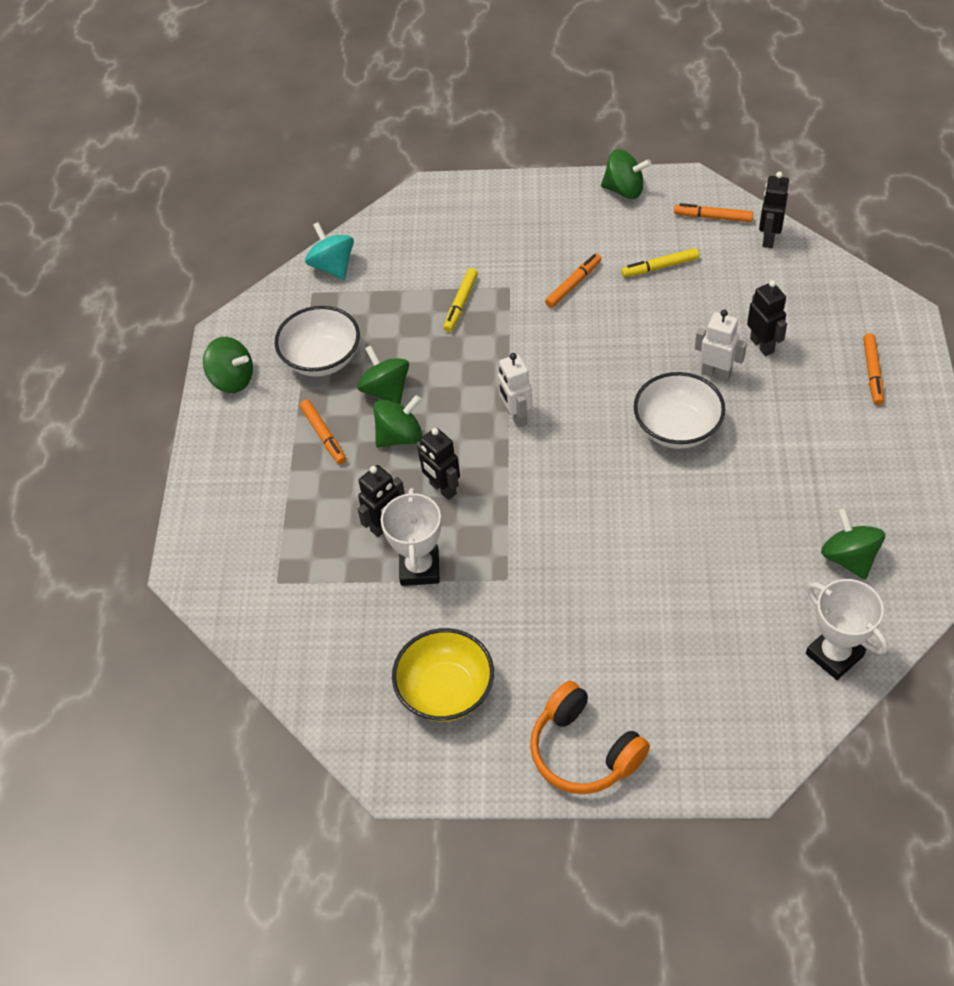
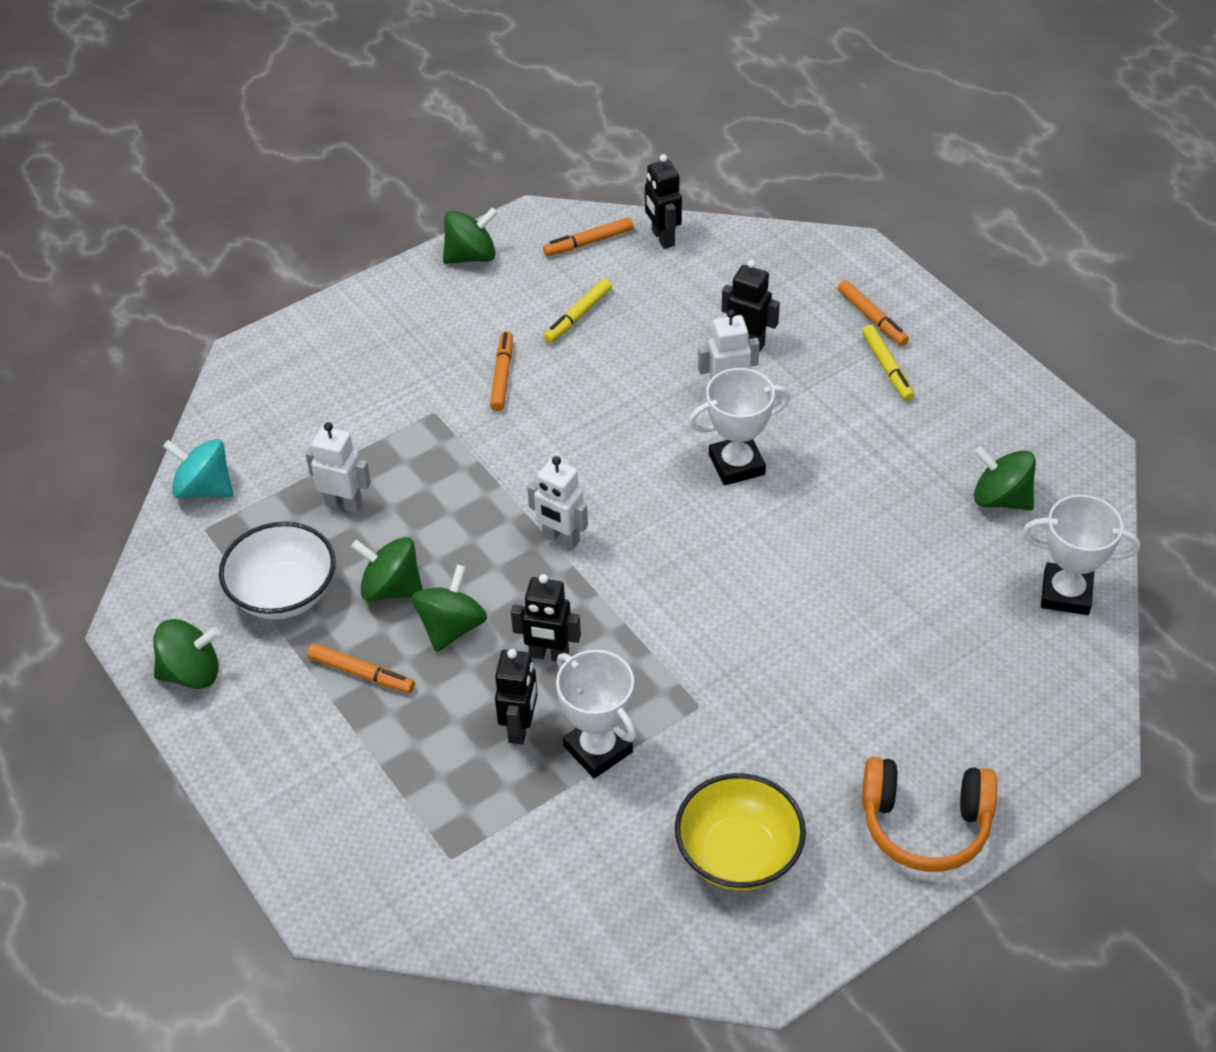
camera: 40 degrees left, 5 degrees down
yellow marker [444,268,478,332] -> yellow marker moved to [862,325,915,401]
white bowl [634,372,726,449] -> white trophy [688,368,790,485]
none -> white robot [305,422,371,513]

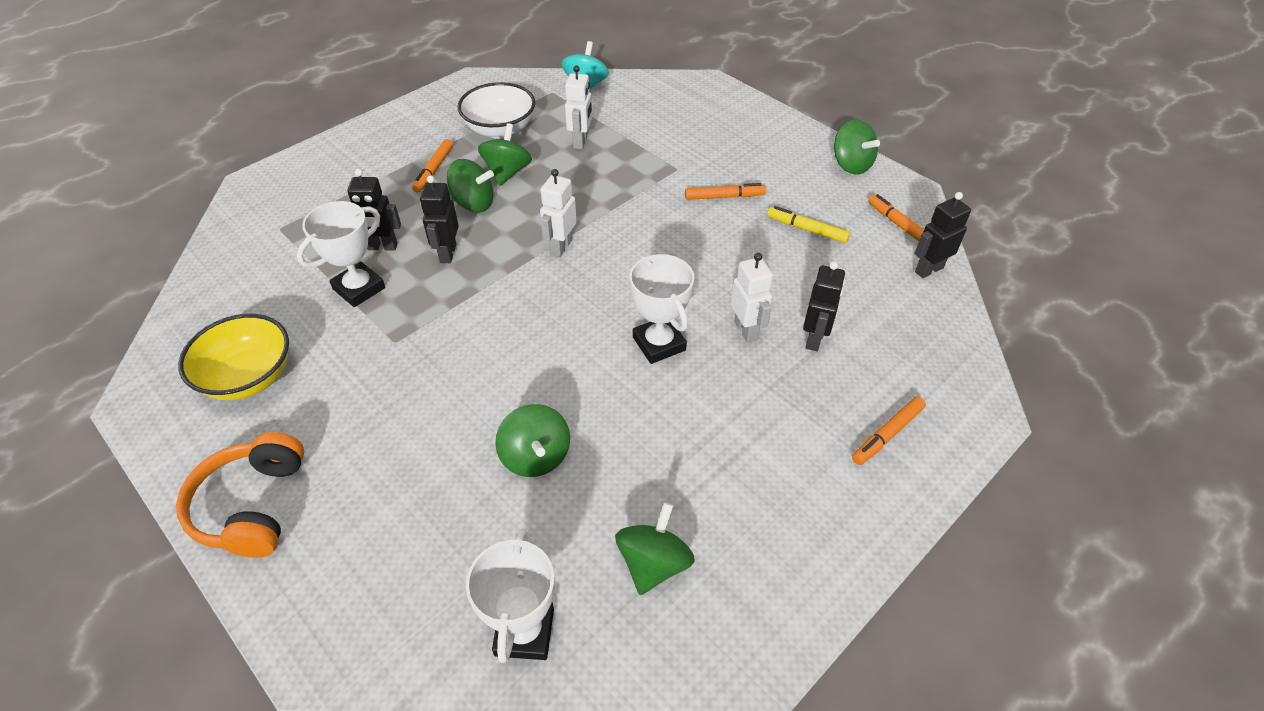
camera: 80 degrees right, 0 degrees up
green spinning top [153,619,220,689] -> green spinning top moved to [495,404,570,477]
yellow marker [862,325,915,401] -> none

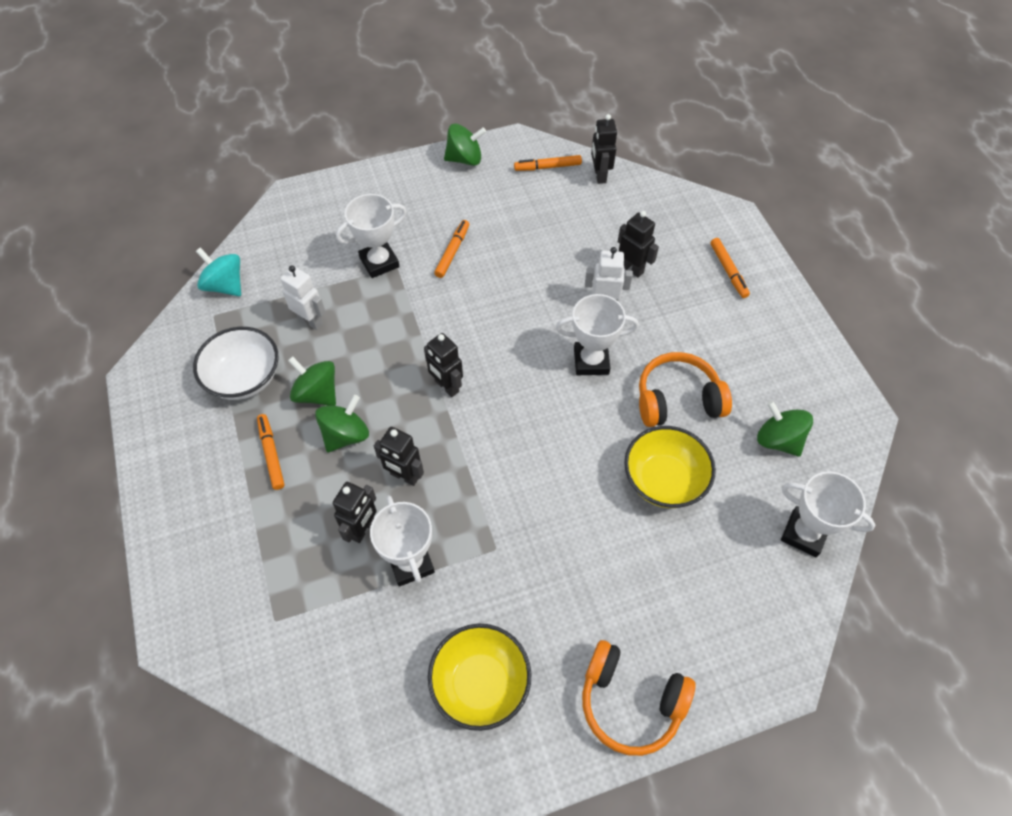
camera: 65 degrees left, 10 degrees up
orange marker [412,139,453,192] -> orange marker turned 150 degrees counterclockwise [257,414,285,490]
green spinning top [495,404,570,477] -> yellow bowl [624,426,716,508]
white robot [540,169,577,257] -> black robot [424,333,463,397]
yellow marker [767,206,850,243] -> none
none -> white trophy [336,194,407,278]
none -> orange headphones [639,352,732,427]

